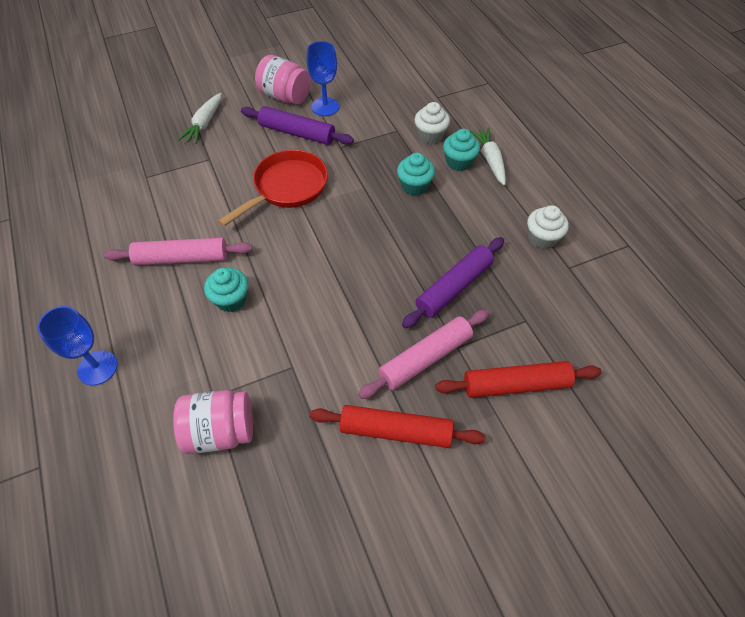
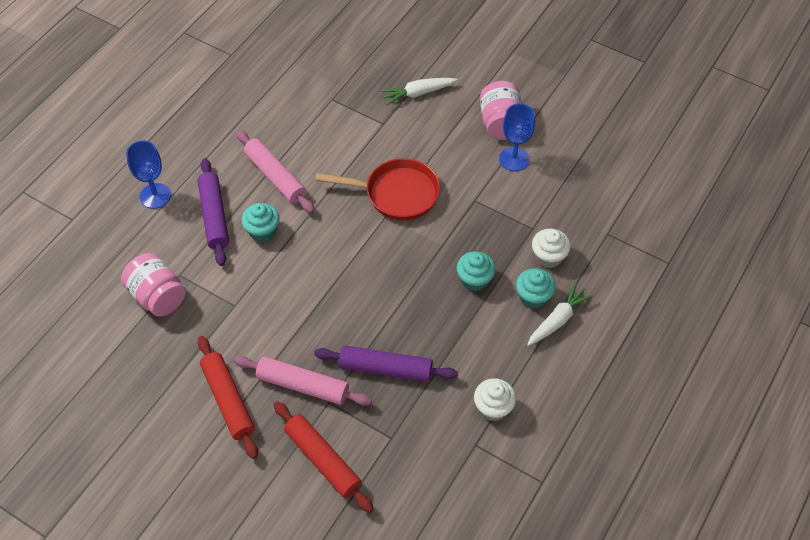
camera: 55 degrees right, 0 degrees up
purple rolling pin [241,106,354,145] -> purple rolling pin moved to [198,158,229,266]

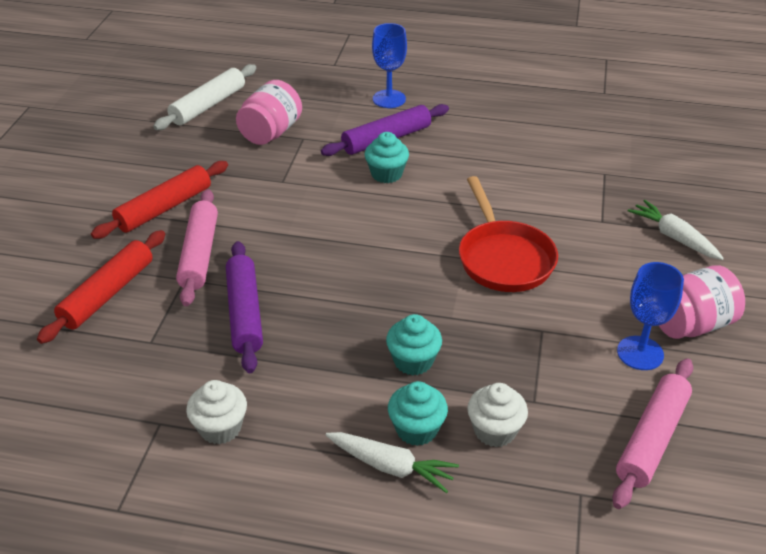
camera: 70 degrees right, 15 degrees down
pink rolling pin [236,130,315,213] -> pink rolling pin moved to [612,358,693,509]
none -> white rolling pin [153,64,256,130]

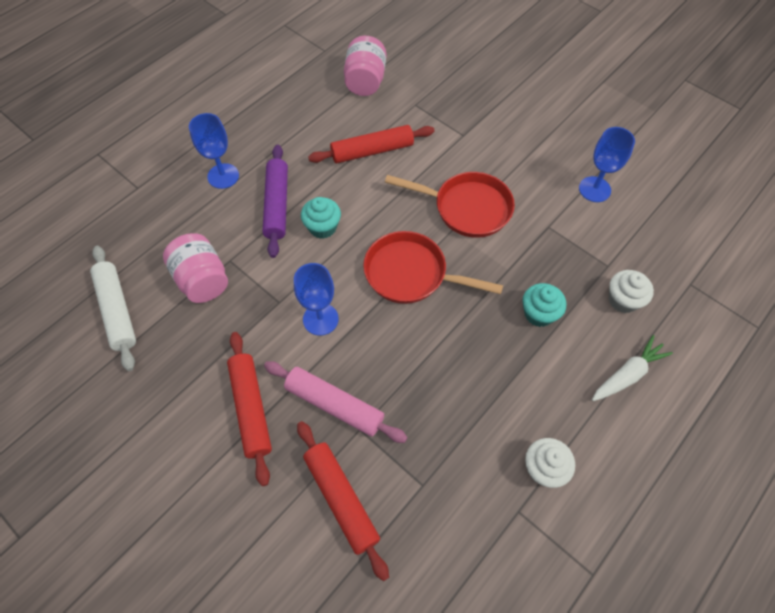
camera: 60 degrees left, 20 degrees up
purple rolling pin [226,241,263,373] -> none
turquoise cupcake [388,381,448,446] -> none
pink rolling pin [612,358,693,509] -> none
white carrot [628,200,724,260] -> none
pink jar [659,265,745,339] -> pink jar moved to [344,36,386,96]
none -> blue goblet [294,263,339,335]
none -> red rolling pin [308,125,435,163]
none -> red pan [363,231,503,304]

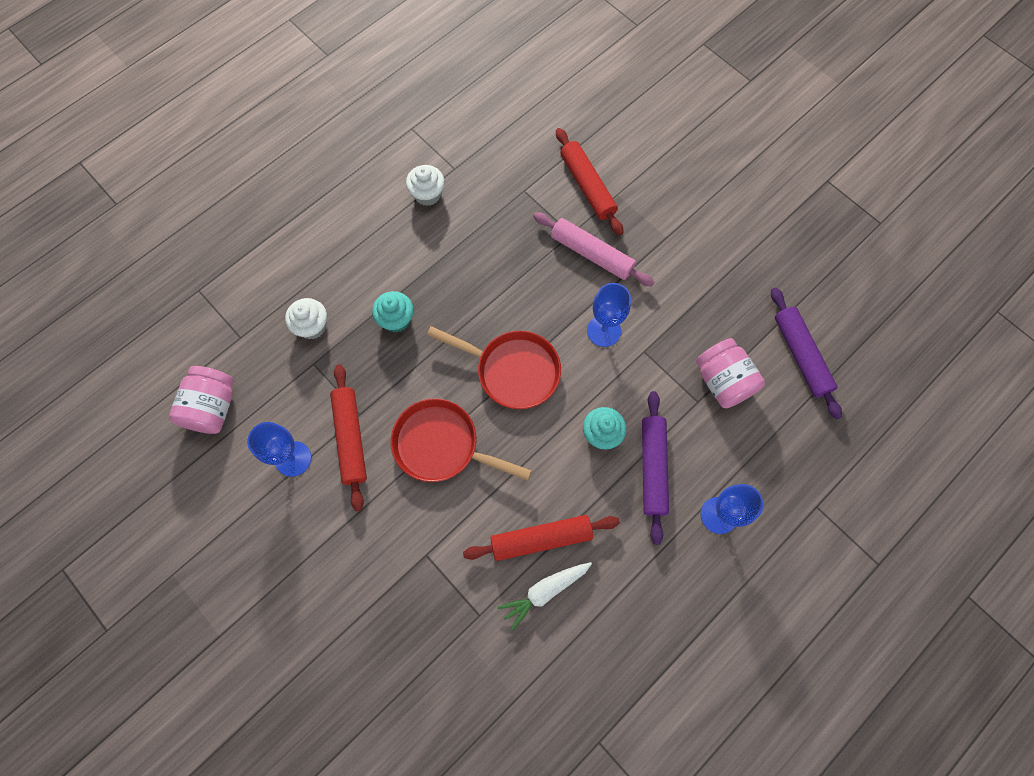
camera: 175 degrees left, 10 degrees up
white rolling pin [90,246,136,371] -> purple rolling pin [771,287,842,419]
red rolling pin [227,332,272,486] -> red rolling pin moved to [330,364,367,511]
pink jar [344,36,386,96] -> pink jar moved to [169,366,234,434]
white carrot [592,335,673,401] -> white carrot moved to [497,562,592,631]

